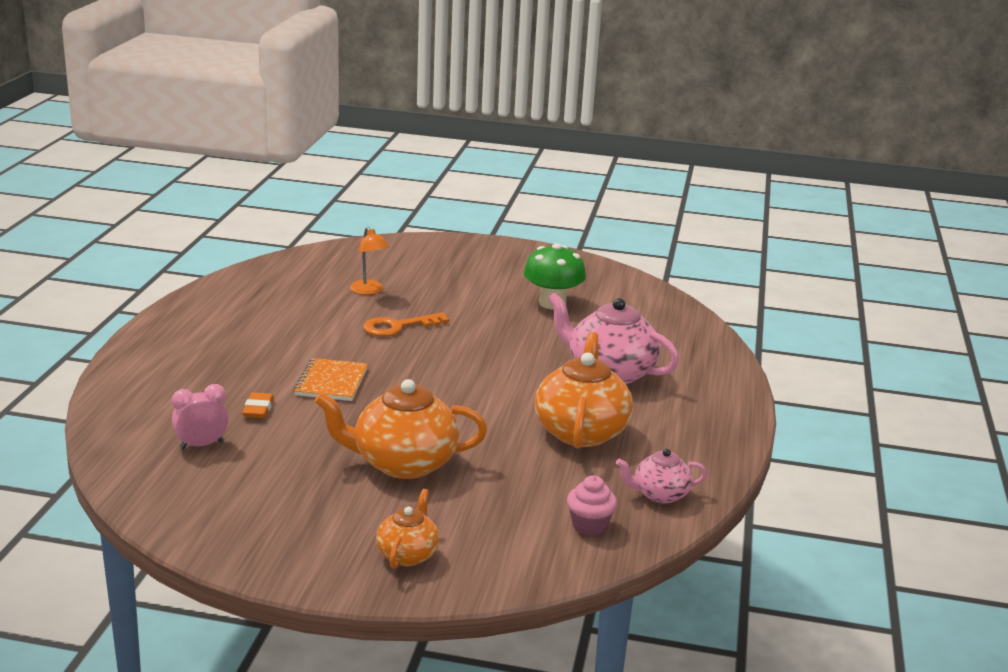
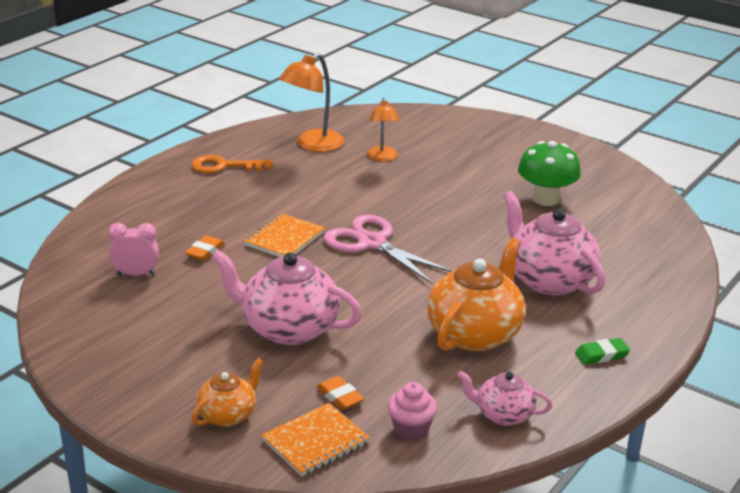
camera: 25 degrees right, 5 degrees up
orange teapot [314,379,487,479] -> pink teapot [211,250,362,345]
orange key [363,312,449,337] -> orange key moved to [191,155,273,173]
none -> orange notebook [261,403,370,476]
none -> orange lamp [279,53,344,152]
none -> orange eraser [317,376,365,410]
none -> pink scissors [323,215,452,284]
none -> green eraser [575,338,630,365]

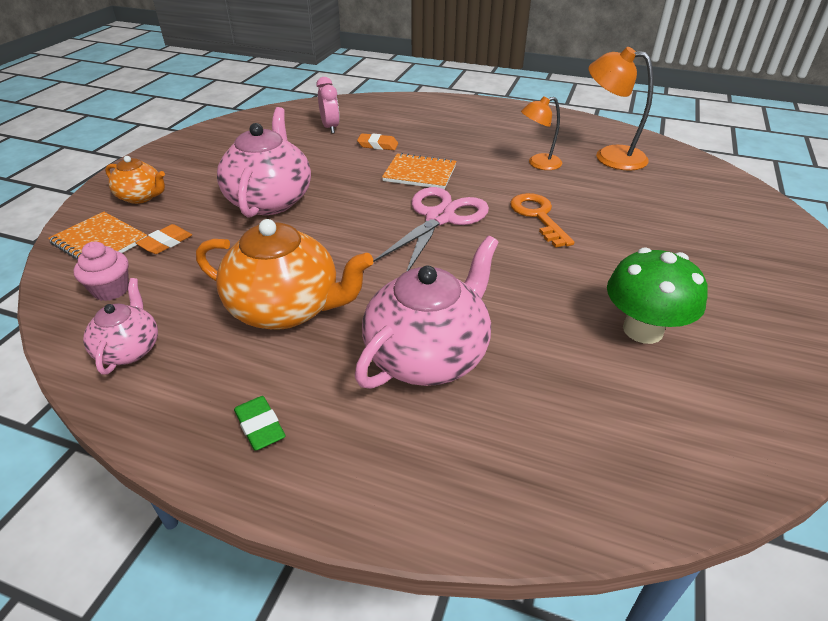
camera: 75 degrees right, 10 degrees up
orange key [191,155,273,173] -> orange key moved to [510,193,575,248]
orange lamp [367,98,400,162] -> orange lamp moved to [521,96,562,170]

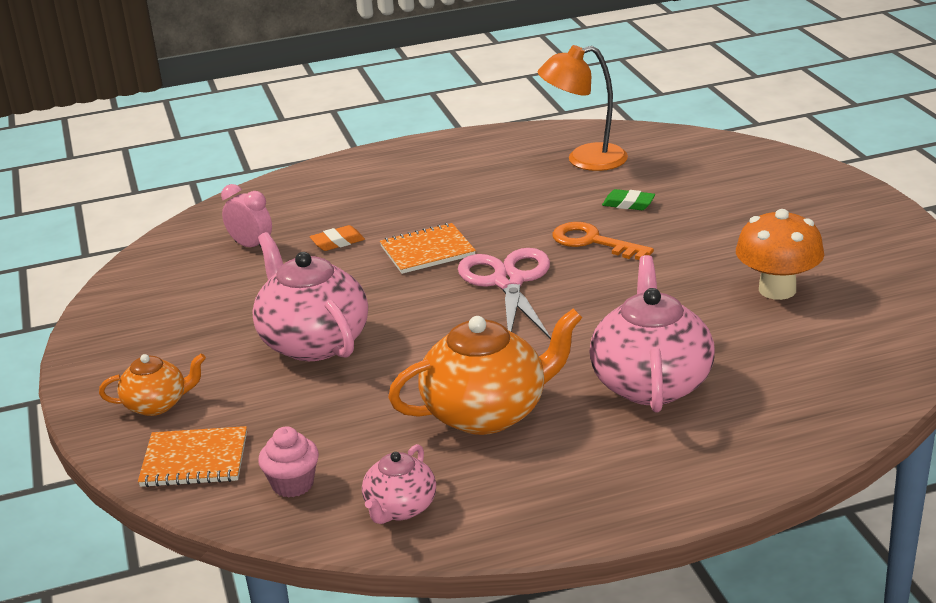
camera: 35 degrees left, 10 degrees down
pink teapot [83,278,158,375] -> pink teapot turned 120 degrees counterclockwise [362,444,436,524]
orange eraser [136,224,192,254] -> none
green eraser [234,396,286,451] -> green eraser moved to [602,189,655,210]
orange lamp [521,96,562,170] -> none
green mushroom [607,248,708,344] -> orange mushroom [736,209,824,300]

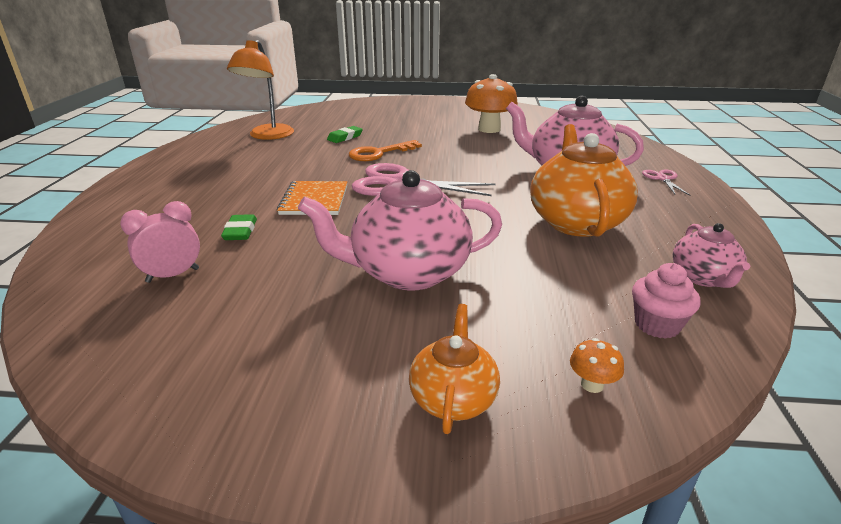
camera: 70 degrees left, 0 degrees up
orange notebook [138,426,247,487] -> orange mushroom [570,338,624,393]
orange eraser [310,225,365,251] -> green eraser [221,214,257,240]
pink teapot [362,444,436,524] -> pink teapot turned 45 degrees clockwise [673,223,750,288]
none -> pink scissors [642,169,690,195]

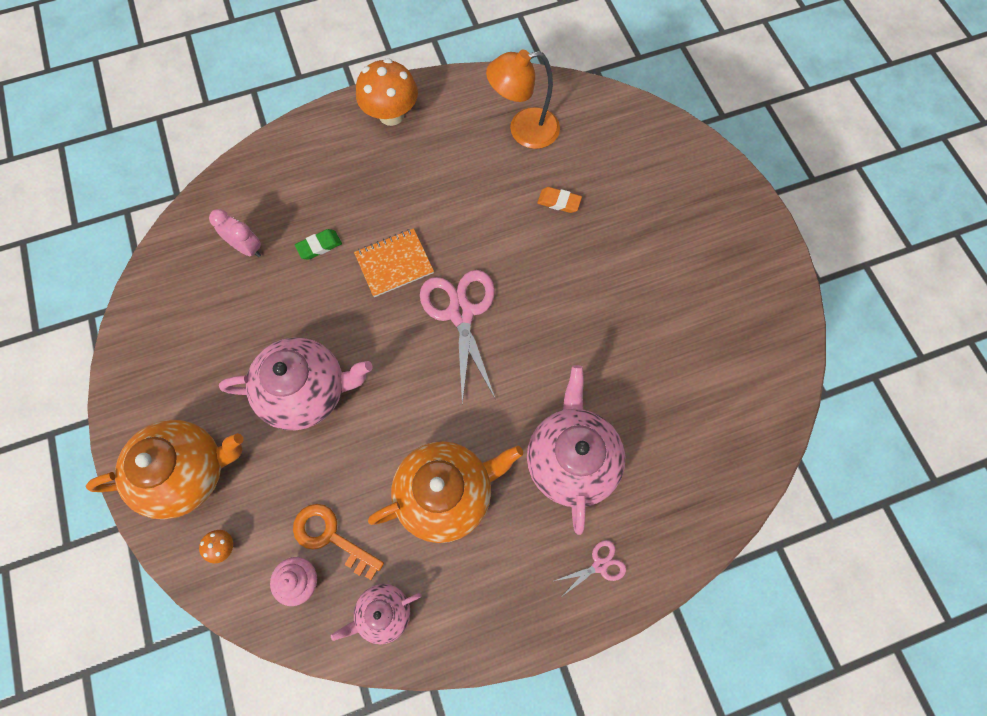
camera: 65 degrees right, 40 degrees up
pink teapot [298,170,502,291] -> pink teapot turned 120 degrees clockwise [219,338,373,430]
green eraser [327,126,363,143] -> orange eraser [537,187,582,213]
orange key [349,140,422,161] -> orange key moved to [293,504,384,580]
orange teapot [409,304,500,434] -> orange teapot [86,420,243,519], size x1.83
orange mushroom [465,74,518,133] -> orange mushroom moved to [356,58,418,126]

